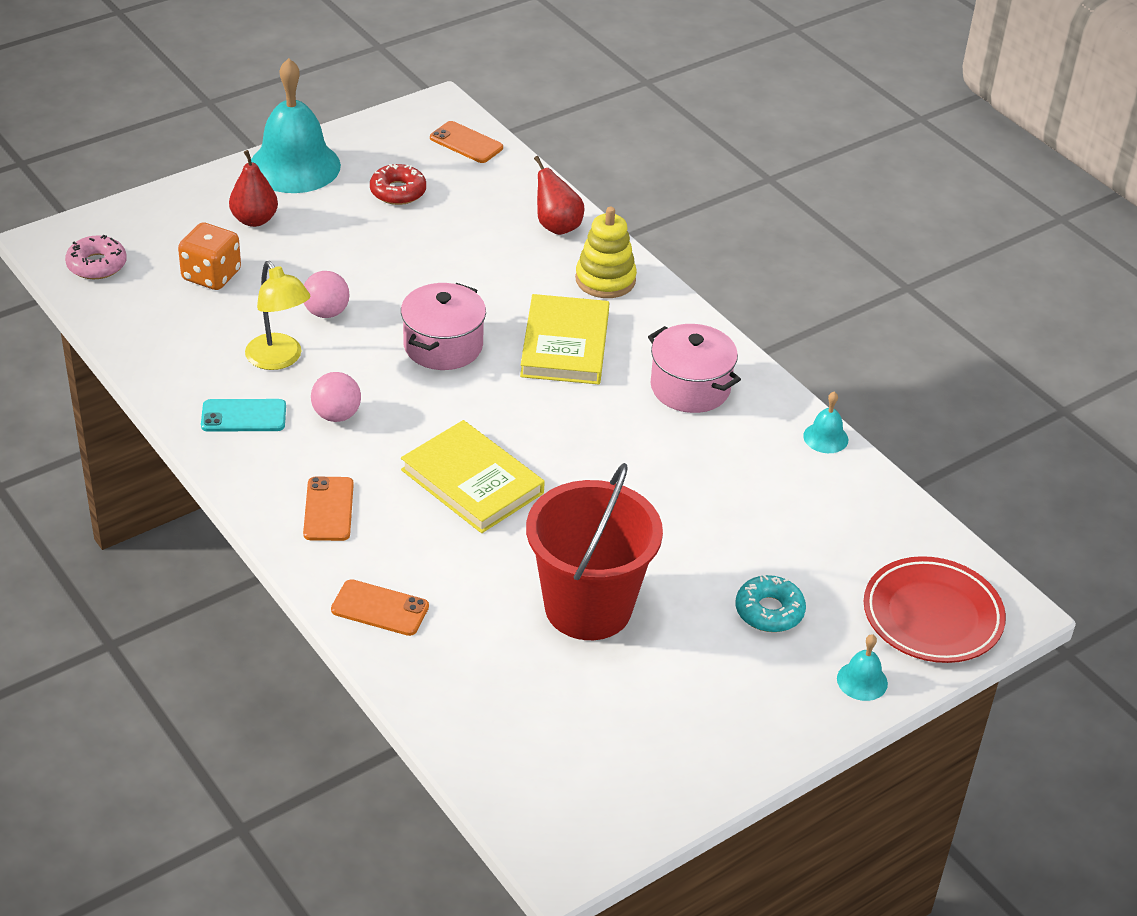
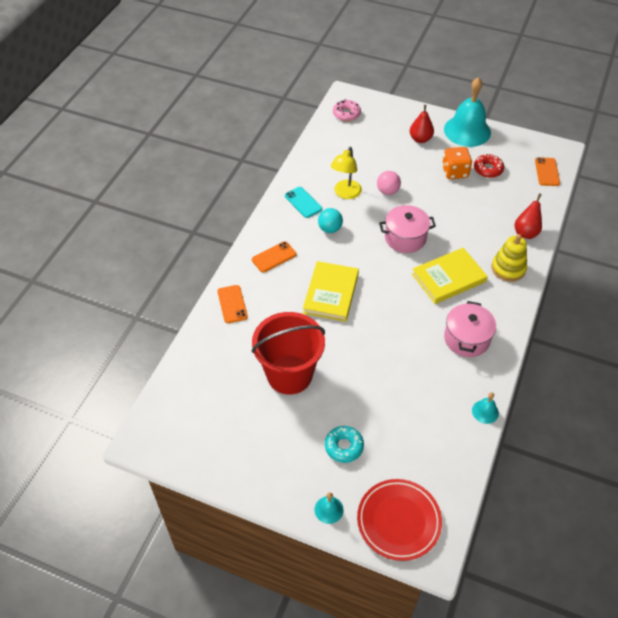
camera: 60 degrees right, 10 degrees up
orange dice [178,223,241,290] -> orange dice moved to [442,147,472,179]
pink ball [311,372,361,422] -> turquoise ball [318,208,343,233]

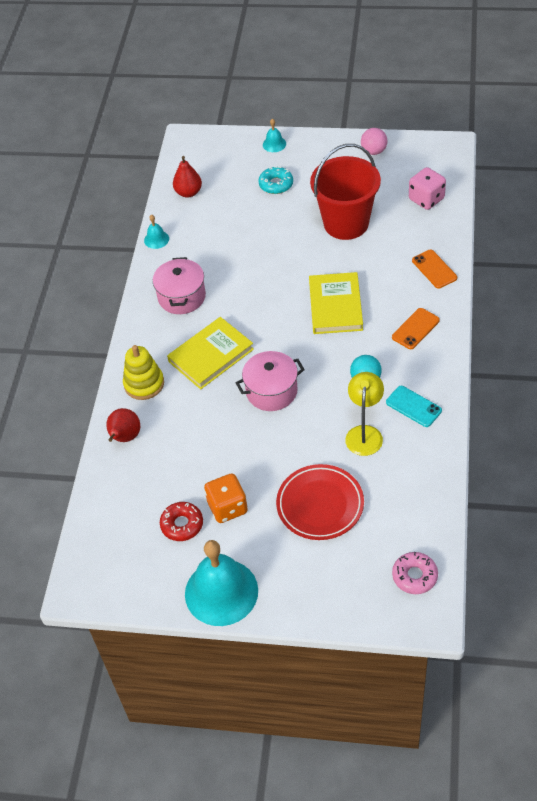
camera: 170 degrees right, 0 degrees up
red plate [357,479,442,561] -> red plate moved to [276,464,364,540]
pink ball [377,171,401,195] -> pink ball moved to [361,128,387,155]
red pear [410,105,434,143] -> red pear moved to [173,156,202,198]
orange phone [535,157,560,186] -> none
none -> pink dice [409,167,446,210]

